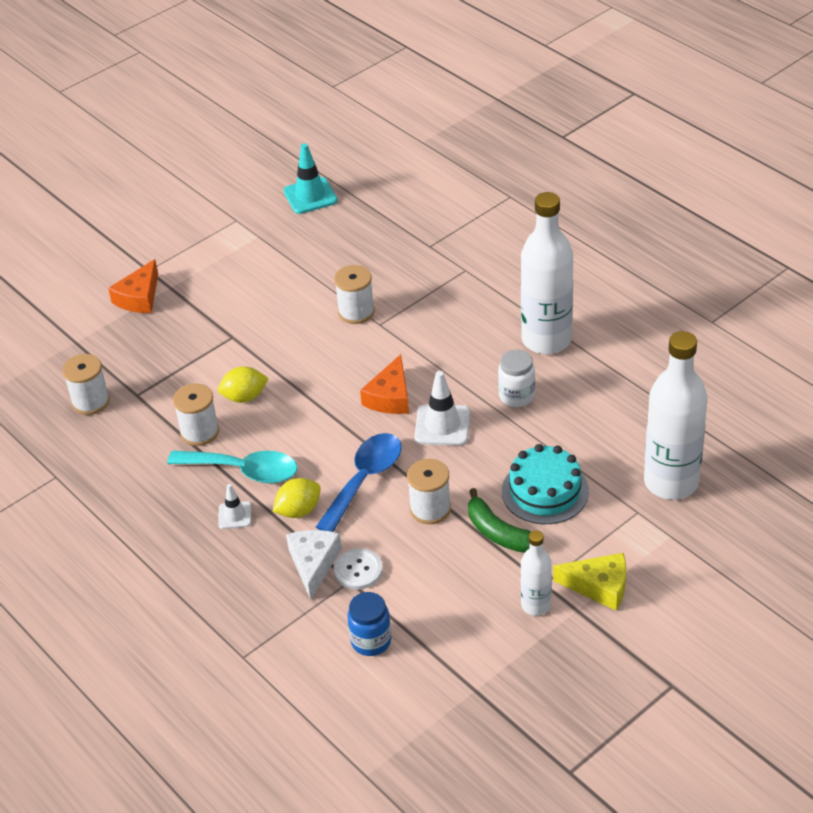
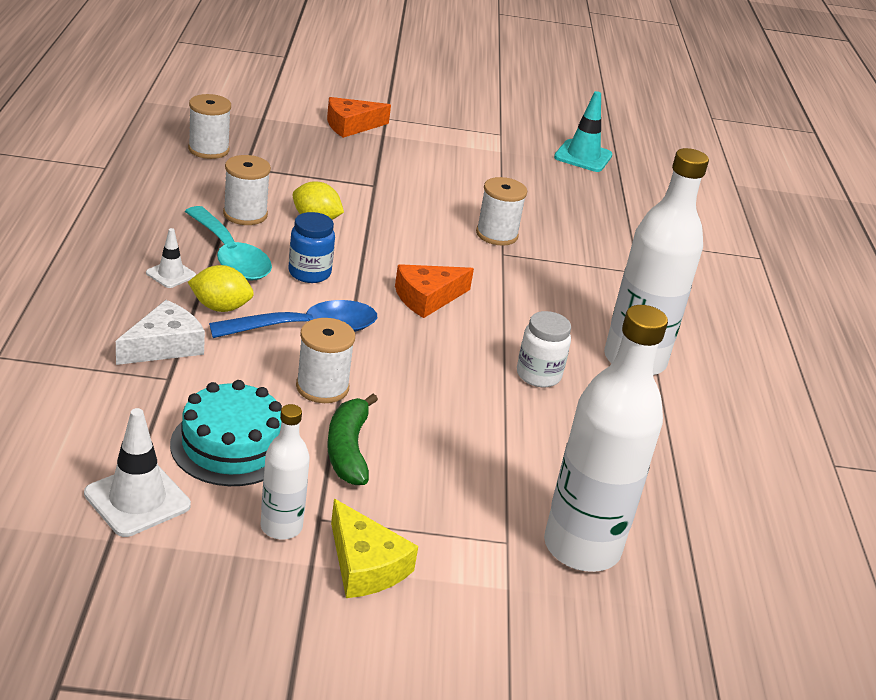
camera: 35 degrees right, 10 degrees down
white button [334,548,383,590] -> none
blue jar [347,592,391,656] -> blue jar moved to [289,212,335,283]
white traffic cone [414,371,470,445] -> white traffic cone moved to [84,408,191,537]
turquoise cake [502,444,589,524] -> turquoise cake moved to [170,380,282,486]

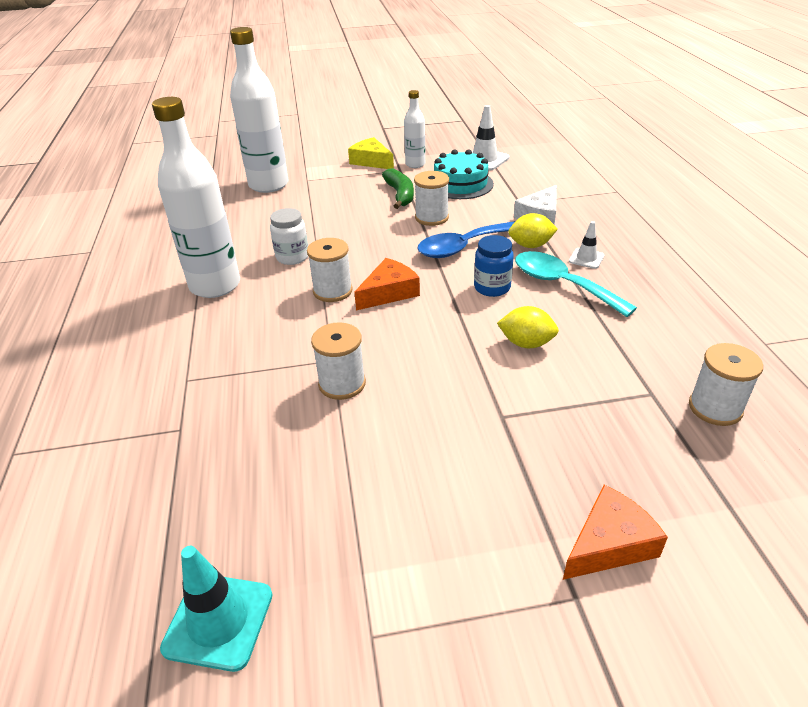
camera: 175 degrees right, 5 degrees up
white spool [223,155,271,225] -> white spool moved to [307,238,353,302]

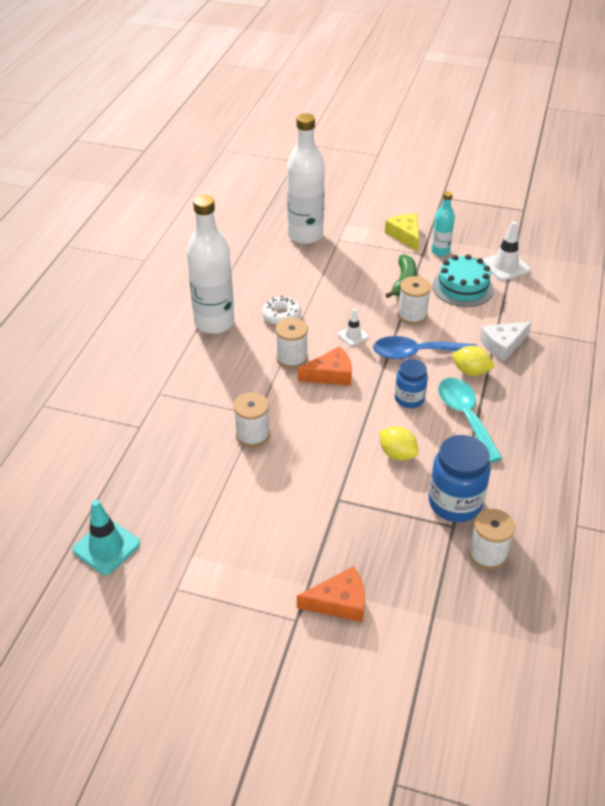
camera: 25 degrees right, 5 degrees up
white jar [270,208,308,265] -> white donut [262,296,301,325]
white bottle [404,90,425,168] -> turquoise bottle [431,191,455,257]
white traffic cone [569,221,604,269] -> white traffic cone moved to [338,309,369,346]
none -> blue jar [428,435,491,522]

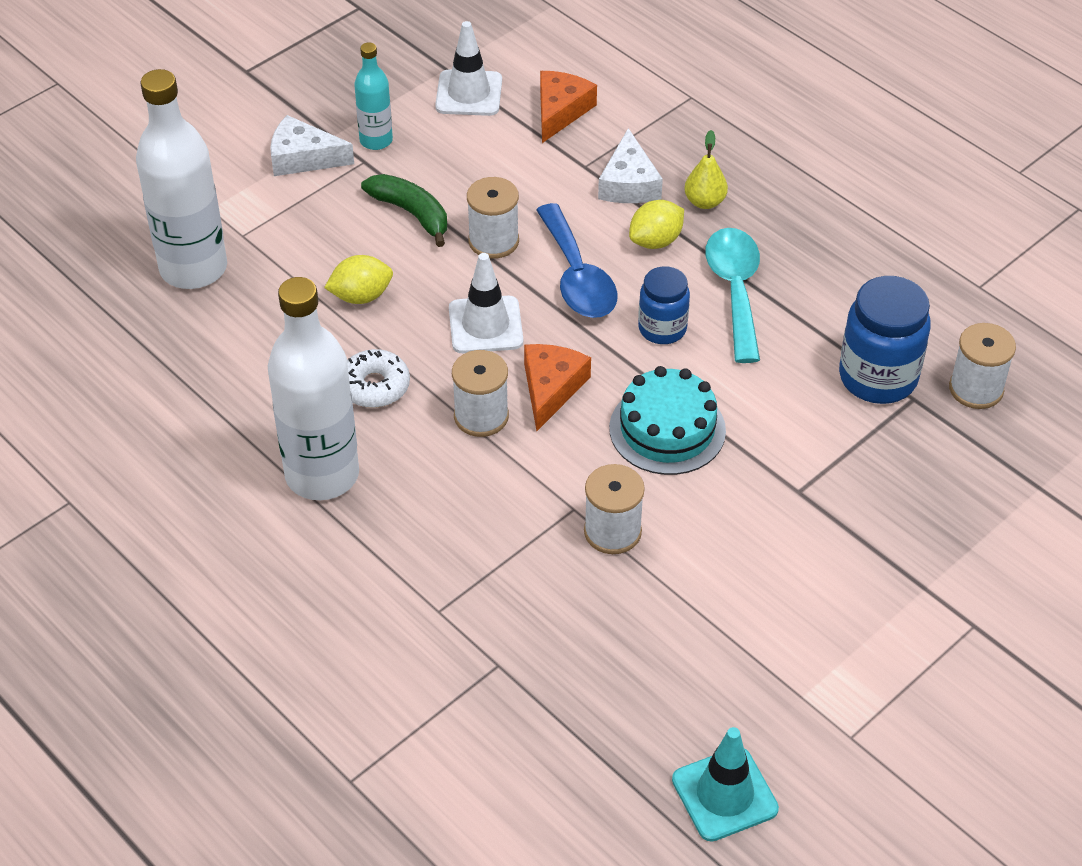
camera: 60 degrees left, 5 degrees up
orange cheese [297,566,365,622] -> orange cheese moved to [540,71,597,143]
white traffic cone [338,309,369,346] -> white traffic cone [449,253,523,353], size x1.70
blue spoon [373,336,477,359] -> blue spoon turned 45 degrees counterclockwise [536,203,618,318]
yellow lemon [379,426,418,461] -> yellow lemon moved to [324,255,393,304]
yellow cheese [385,213,419,252] -> white cheese [270,115,354,176]
turquoise cake [432,254,494,307] -> turquoise cake moved to [609,366,726,475]
turquoise spoon [438,378,503,463] -> turquoise spoon turned 75 degrees clockwise [705,228,760,363]
none -> yellow pear [684,130,728,209]

